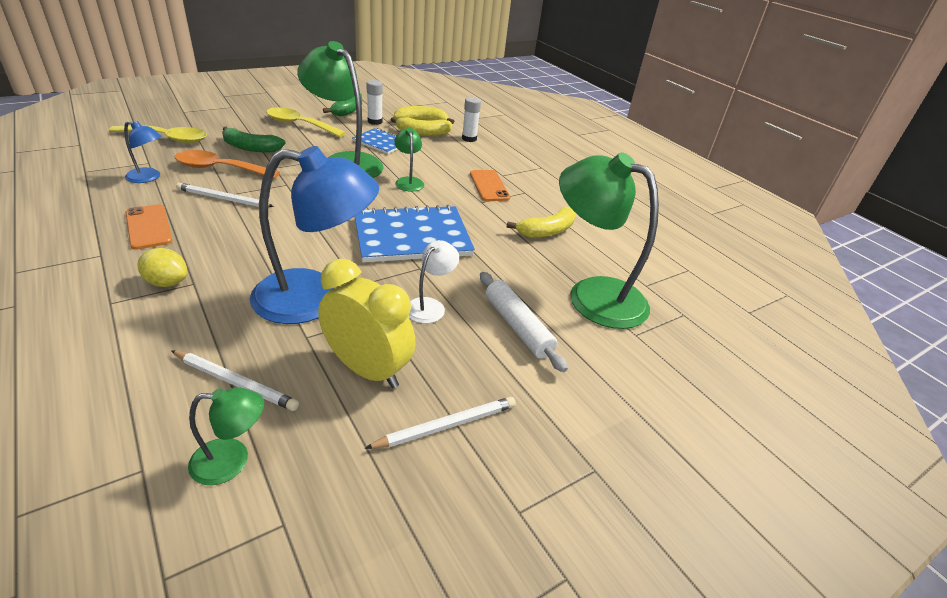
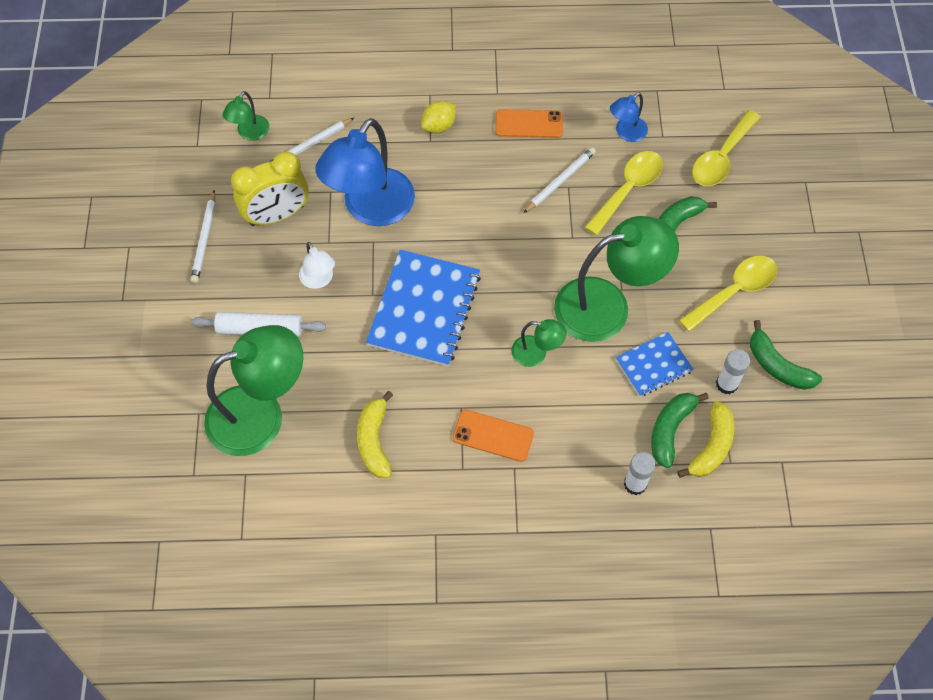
camera: 125 degrees right, 25 degrees up
orange spoon [174,150,280,179] -> yellow spoon [585,151,663,236]
yellow banana [391,117,452,136] -> green banana [651,393,709,468]

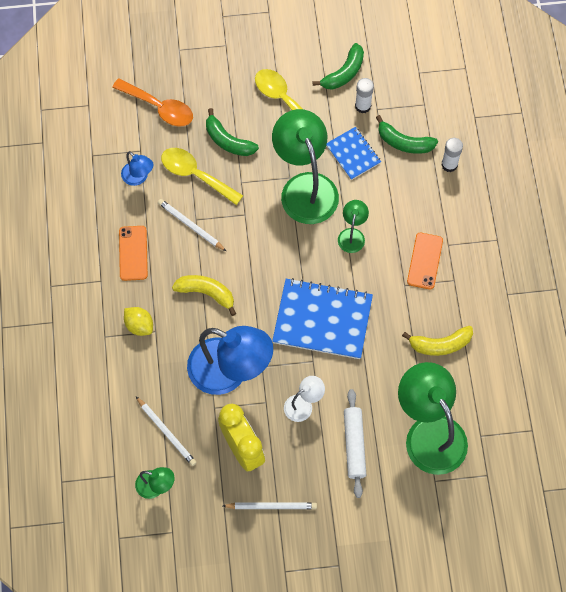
camera: 95 degrees left, 5 degrees up
yellow banana [677,401,734,478] -> yellow banana moved to [172,275,236,316]
yellow spoon [692,110,761,186] -> orange spoon [112,78,193,127]

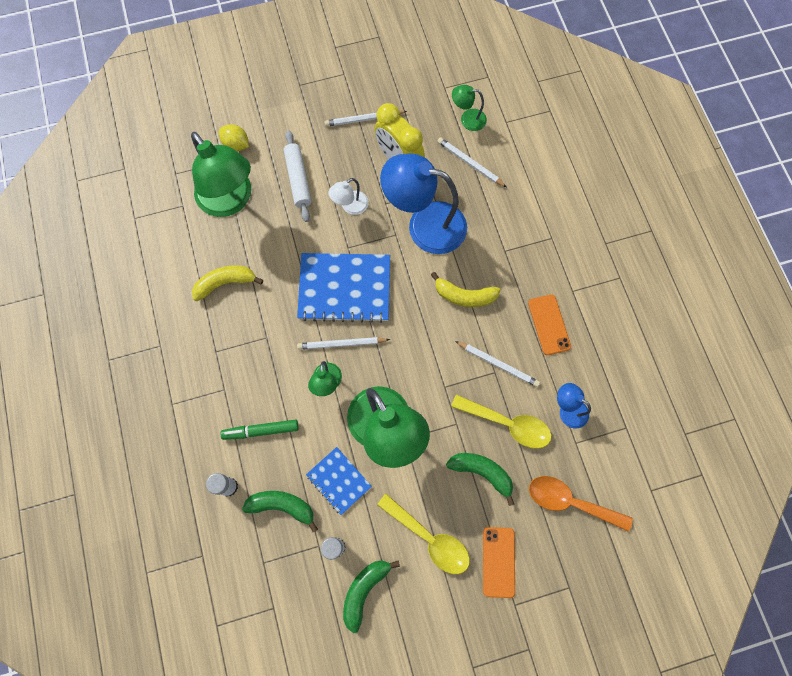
camera: 170 degrees right, 5 degrees up
yellow lemon [124,307,153,336] -> yellow lemon moved to [219,124,249,151]
orange phone [407,233,443,289] -> orange phone moved to [483,527,515,598]
none -> green marker [220,420,299,440]
none -> white pencil [297,337,390,350]

